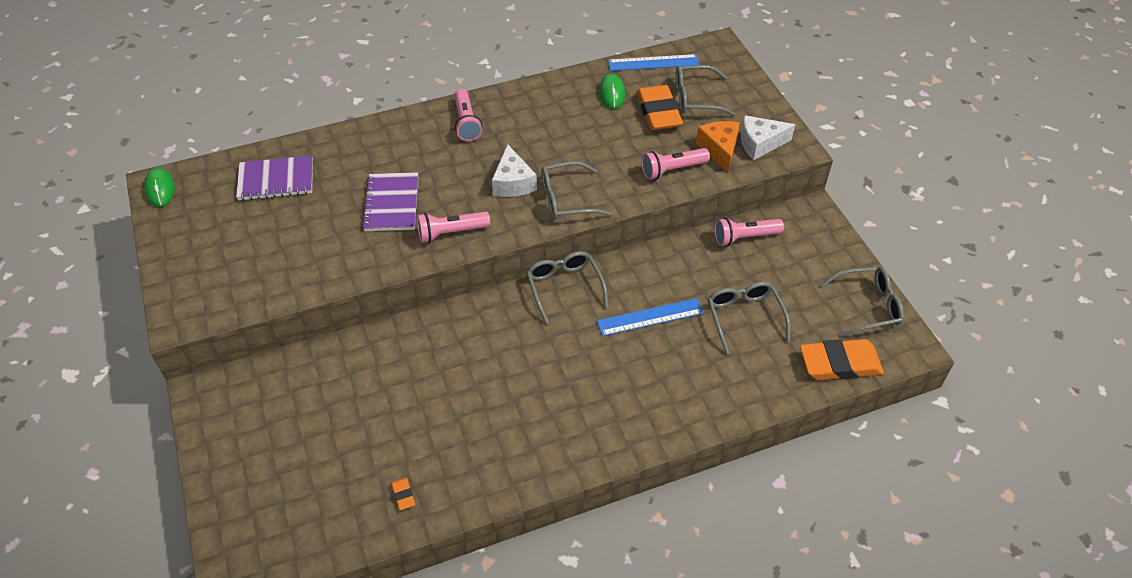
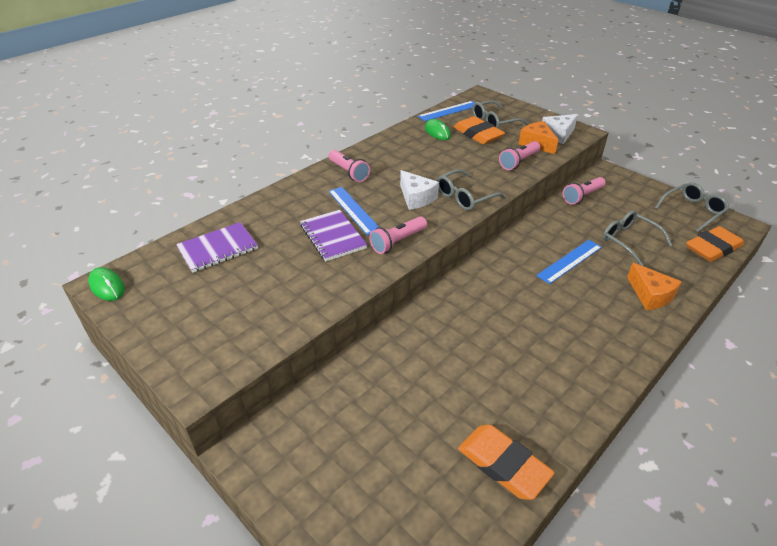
camera: 25 degrees left, 10 degrees down
orange eraser [391,478,415,510] -> orange eraser [458,425,554,500], size x2.42
grey glasses [526,251,608,324] -> none
none -> blue ruler [328,187,379,235]
none -> orange cheese [627,263,682,310]

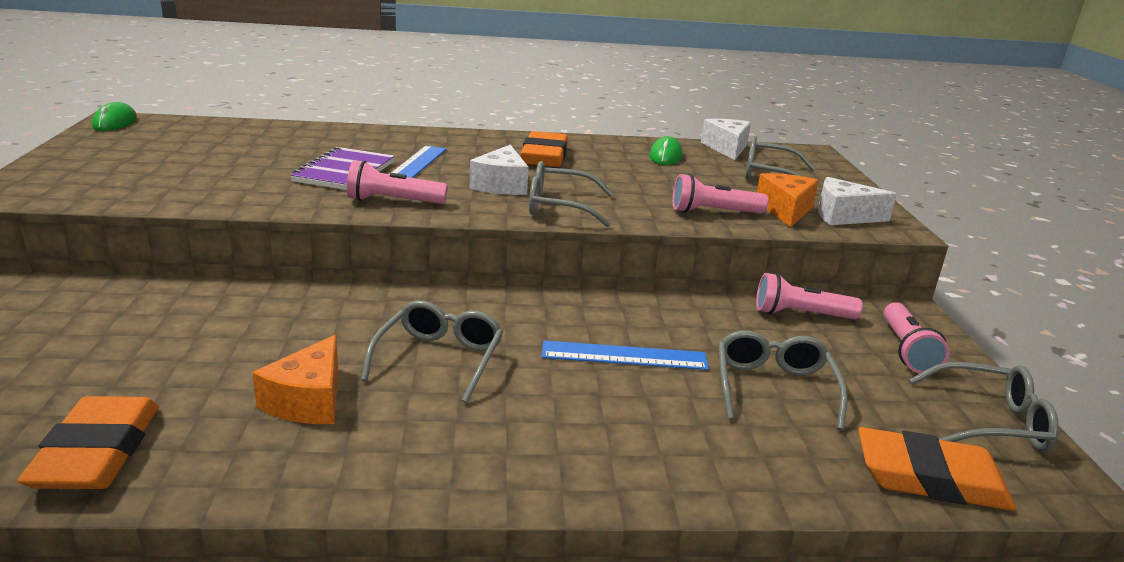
camera: 40 degrees right, 15 degrees down
purple notebook [176,222,258,273] -> none
pink flashlight [328,150,370,182] -> pink flashlight moved to [883,302,950,373]
blue ruler [418,101,475,121] -> white cheese [701,119,751,160]
orange eraser [453,116,505,144] -> orange eraser moved to [520,131,568,167]
orange cheese [627,263,682,310] -> orange cheese moved to [252,335,338,424]
none -> grey glasses [361,300,503,403]

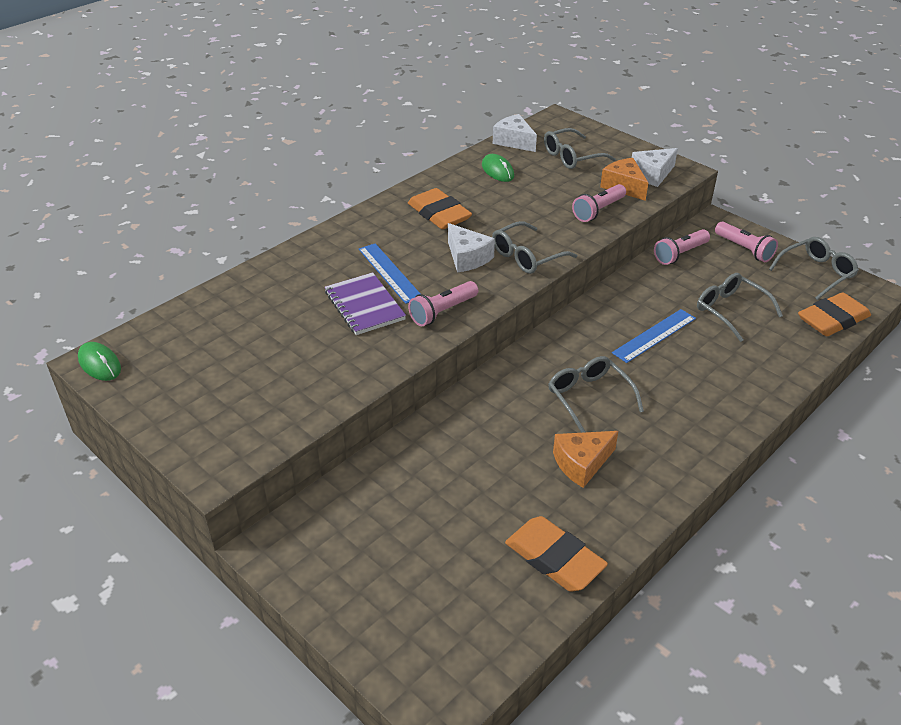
camera: 40 degrees left, 15 degrees up
orange cheese [252,335,338,424] -> orange cheese turned 90 degrees clockwise [553,431,618,488]

